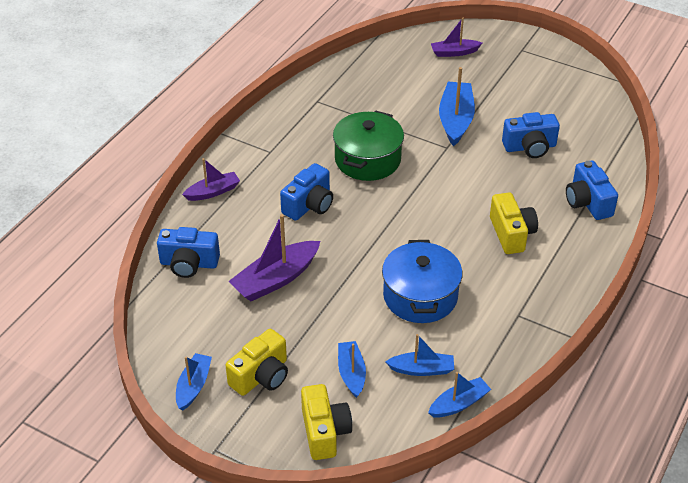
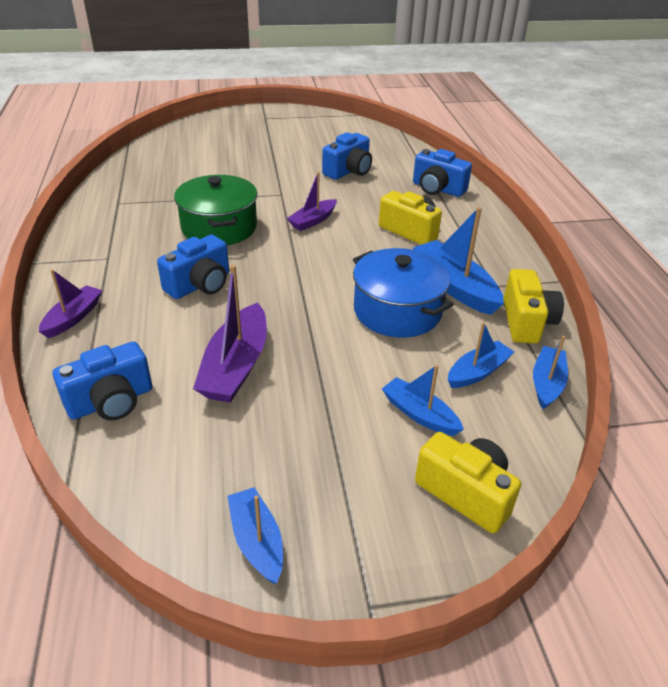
camera: 40 degrees left, 5 degrees down
yellow camera [226,329,288,396] -> yellow camera moved to [503,269,564,344]
blue camera [280,163,333,221] -> blue camera turned 45 degrees clockwise [157,235,229,299]
purple boat [431,18,482,57] -> purple boat moved to [287,172,337,231]
blue boat [439,67,475,146] -> blue boat moved to [413,207,504,315]

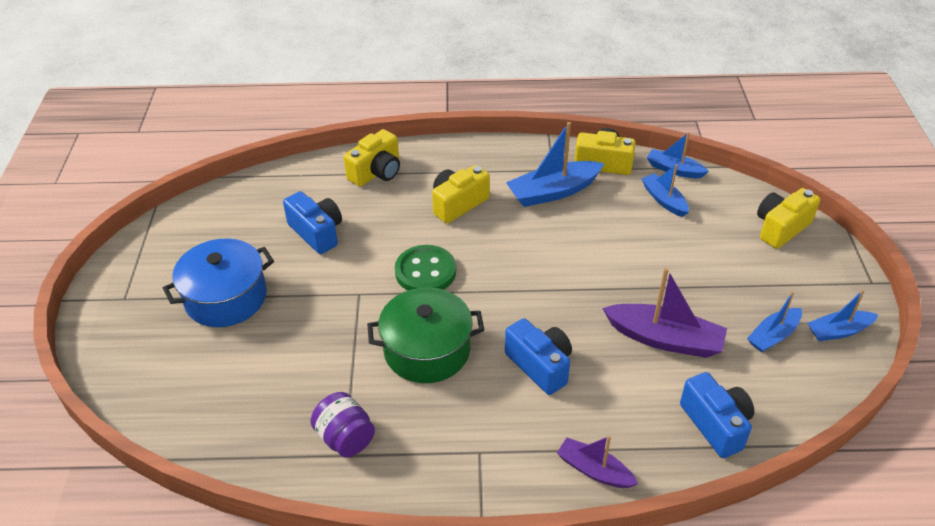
camera: 80 degrees left, 5 degrees up
purple boat [287,172,337,231] -> green button [395,245,456,291]
blue pot [353,248,453,338] -> blue pot moved to [163,238,274,327]
blue boat [382,365,464,436] -> blue boat moved to [747,292,802,353]
blue camera [413,149,472,197] -> yellow camera [344,129,400,187]
none -> purple jar [310,392,375,457]

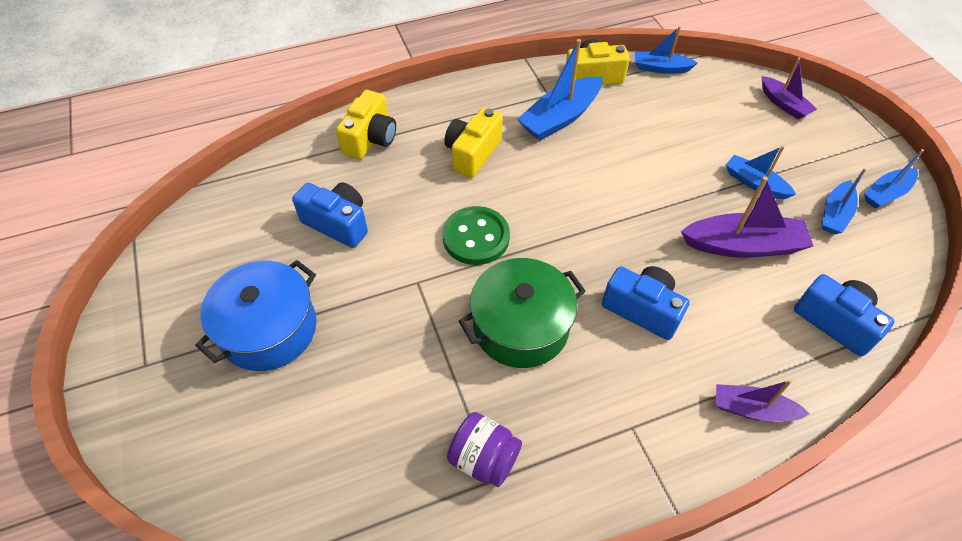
camera: 20 degrees left, 10 degrees up
blue boat [641,164,689,217] -> blue boat moved to [726,146,796,199]
yellow camera [757,188,820,249] -> purple boat [762,58,817,119]

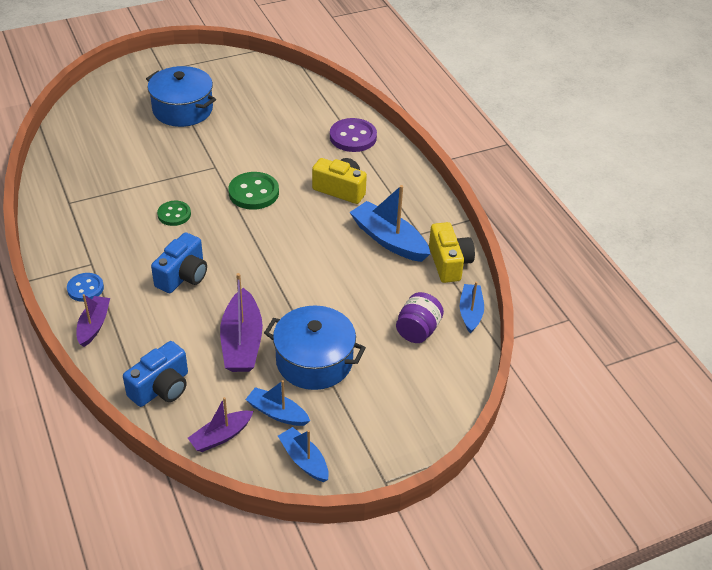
camera: 85 degrees right, 10 degrees down
blue camera [292,182,368,248] -> none
yellow camera [336,90,396,159] -> purple button [330,118,377,152]
purple jar [447,412,522,487] -> purple jar moved to [396,292,444,343]
green pot [459,258,586,368] -> green button [157,201,191,226]
blue boat [726,146,796,199] -> blue pot [264,306,366,390]
purple boat [762,58,817,119] -> purple boat moved to [188,397,254,452]
none -> blue button [67,273,104,302]

